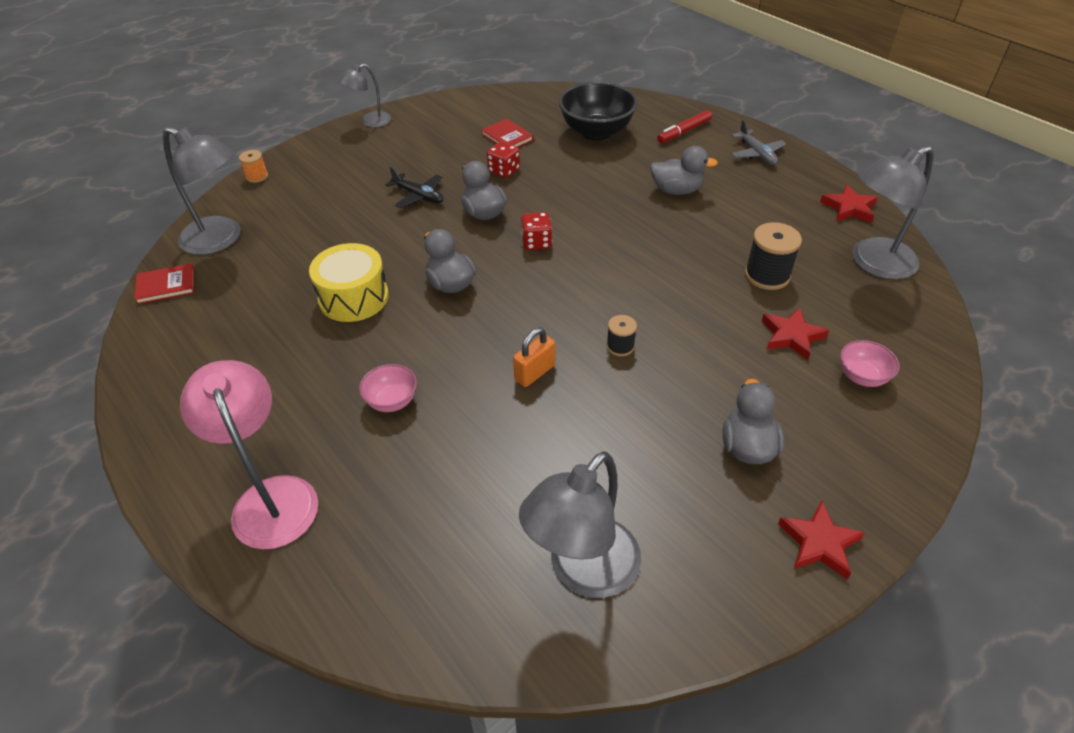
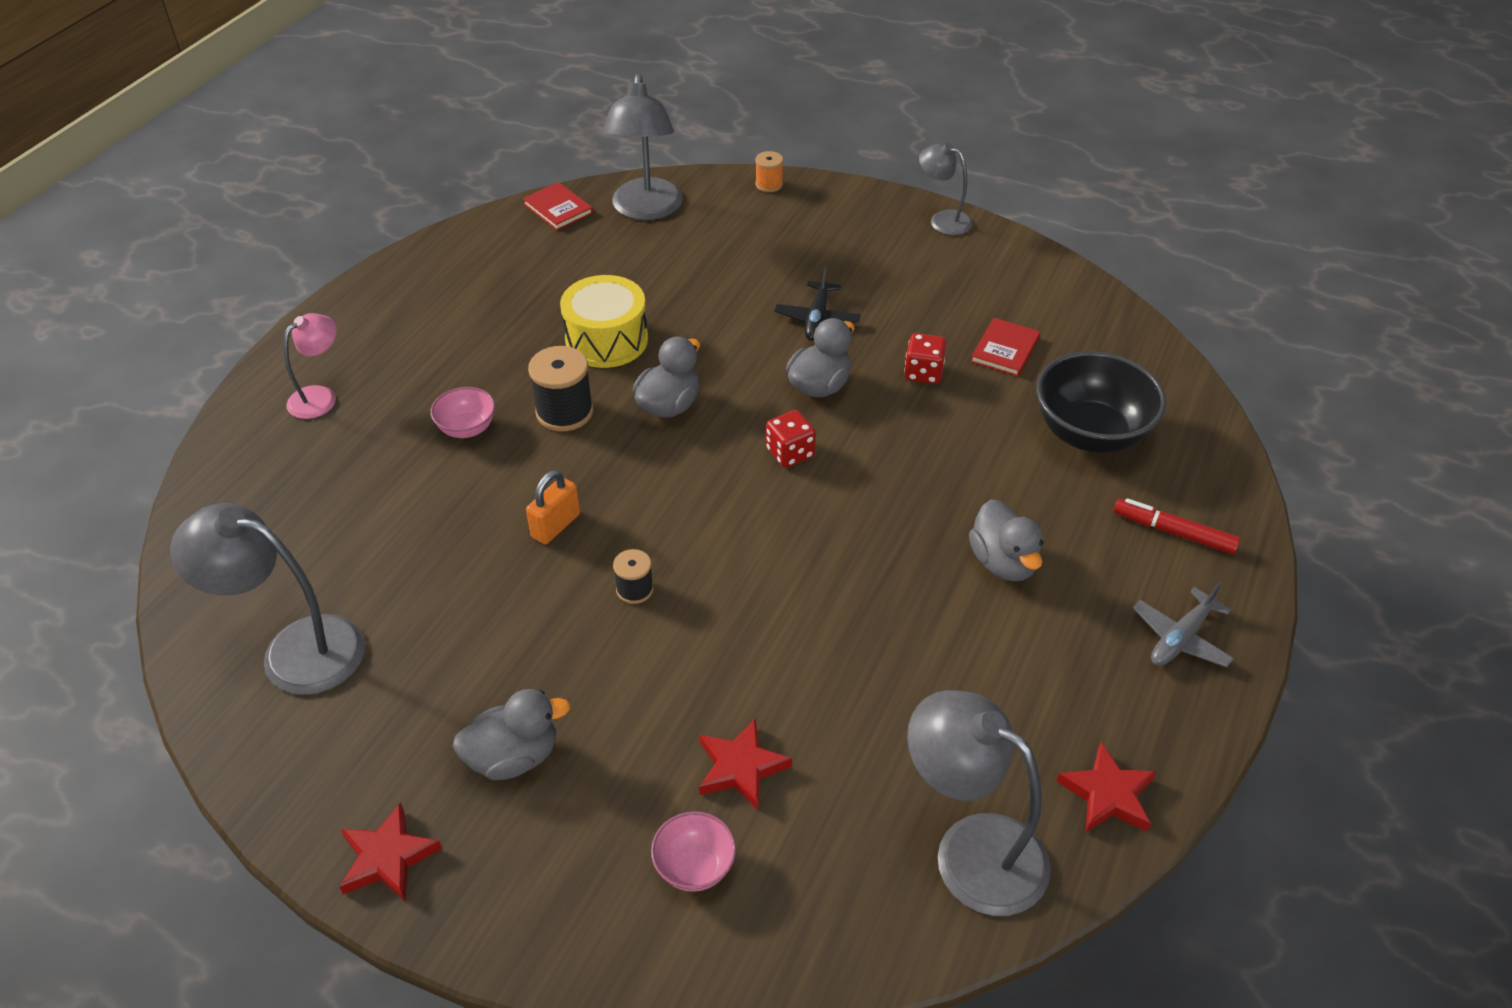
camera: 65 degrees right, 0 degrees up
pink lamp [180,360,318,549] -> pink lamp [284,313,337,419], size x0.58
orange padlock [513,328,555,387] -> orange padlock turned 75 degrees counterclockwise [526,470,580,544]
black spool [745,222,802,290] -> black spool moved to [528,346,593,432]

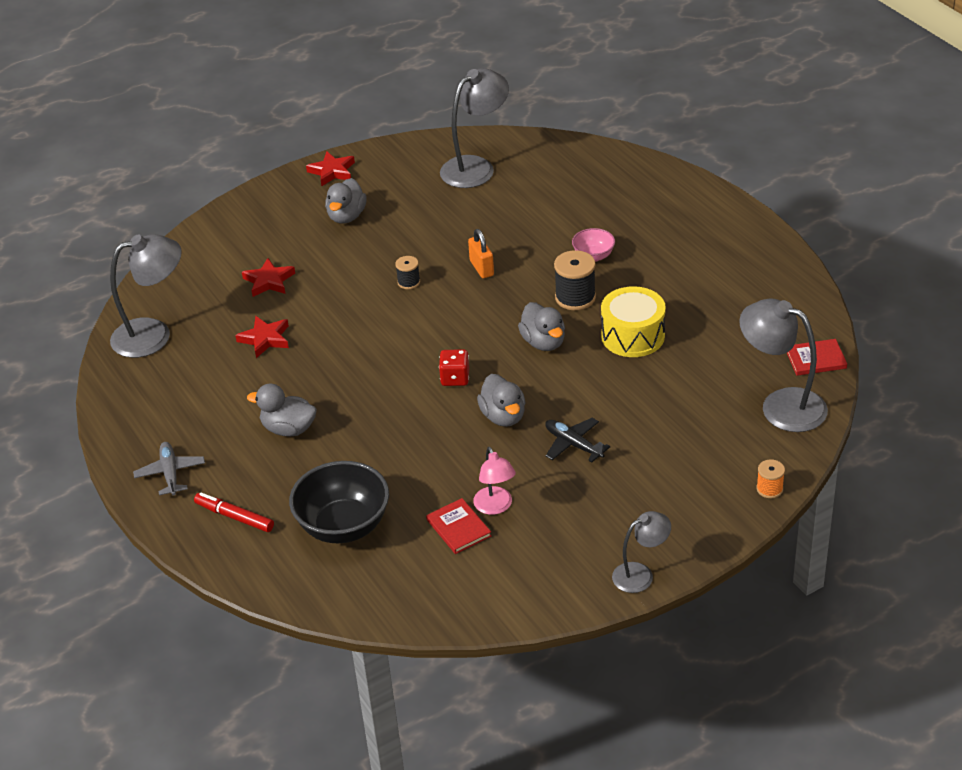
camera: 125 degrees right, 5 degrees down
pink lamp [284,313,337,419] -> pink lamp moved to [473,447,516,515]
pink bowl [651,811,736,892] -> none
red dice [904,333,947,384] -> none
red star [1056,742,1157,832] -> red star moved to [235,316,289,358]
red marker [1114,498,1240,554] -> red marker turned 120 degrees counterclockwise [194,493,274,532]

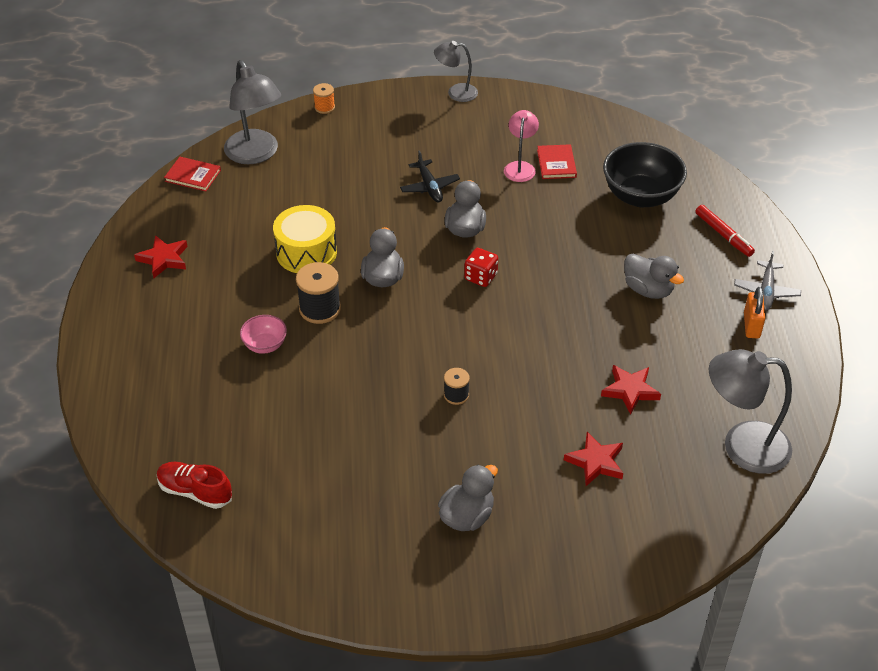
camera: 155 degrees left, 5 degrees up
red star [306,151,355,186] -> red star moved to [134,235,188,278]
grey lamp [440,68,509,188] -> none
orange padlock [468,229,494,278] -> orange padlock moved to [744,287,765,339]
none -> red shoe [157,462,232,509]

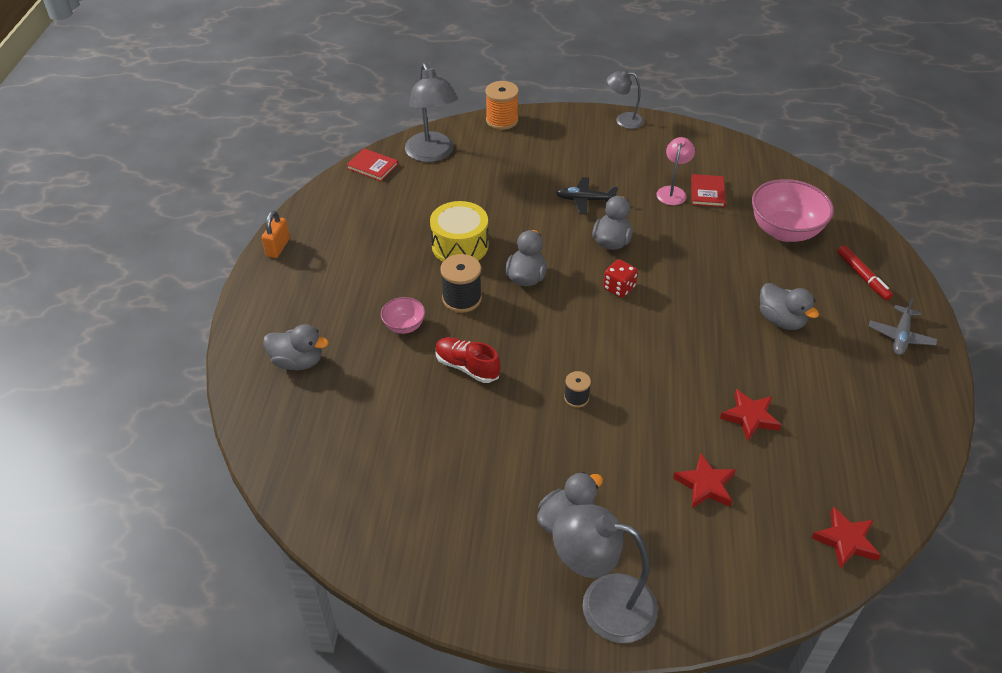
camera: 10 degrees right, 0 degrees up
red star [134,235,188,278] -> red star moved to [812,507,881,569]
red shoe [157,462,232,509] -> red shoe moved to [435,337,501,383]
orange spool [313,83,335,114] -> orange spool [486,81,519,130], size x1.74
black plane [400,150,460,203] -> black plane turned 105 degrees clockwise [556,177,618,215]
black bowl [603,142,687,207] -> pink bowl [752,179,834,242]
grey lamp [709,349,792,474] -> grey lamp moved to [553,504,658,643]
orange padlock [744,287,765,339] -> orange padlock moved to [262,211,290,258]
none -> grey duck [263,324,329,370]

